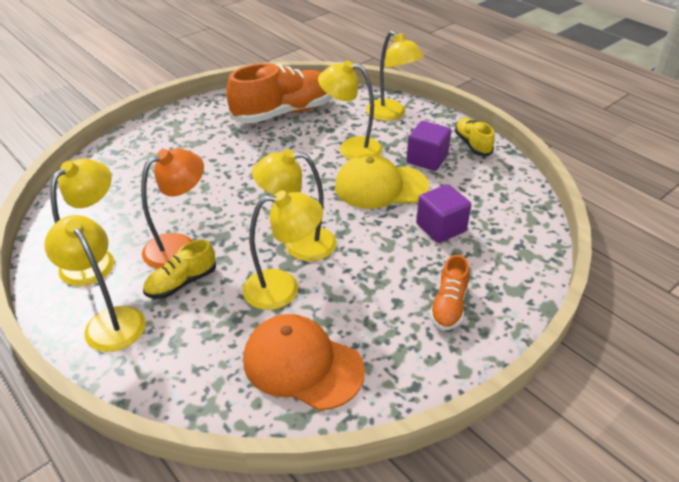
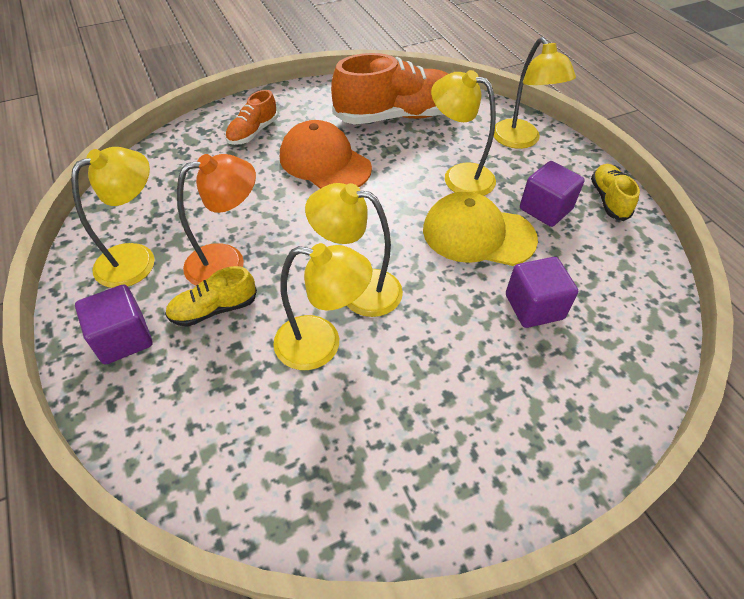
camera: 15 degrees right, 10 degrees up
yellow lamp [44,215,146,352] -> purple cube [75,284,152,364]
orange cap [243,314,365,411] -> orange cap moved to [280,120,372,189]
orange shoe [430,255,470,330] -> orange shoe moved to [225,90,278,145]

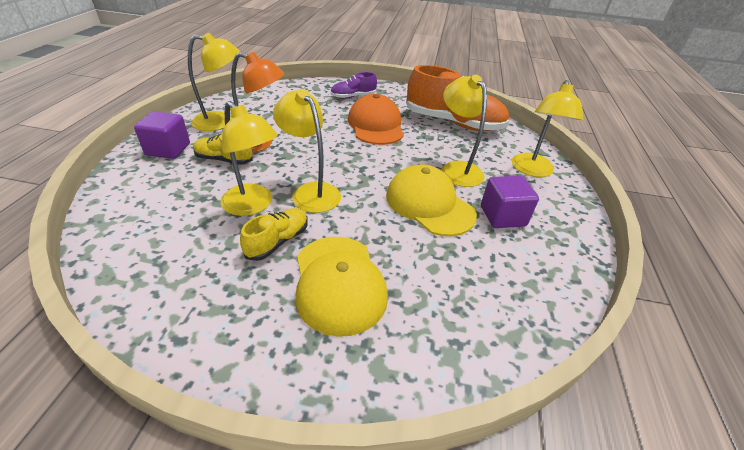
camera: 35 degrees right, 10 degrees down
orange shoe [225,90,278,145] -> purple shoe [330,72,377,99]
purple cube [506,257,578,328] -> none
yellow shoe [591,164,640,221] -> yellow shoe moved to [240,208,308,261]
none -> yellow cap [295,237,388,337]

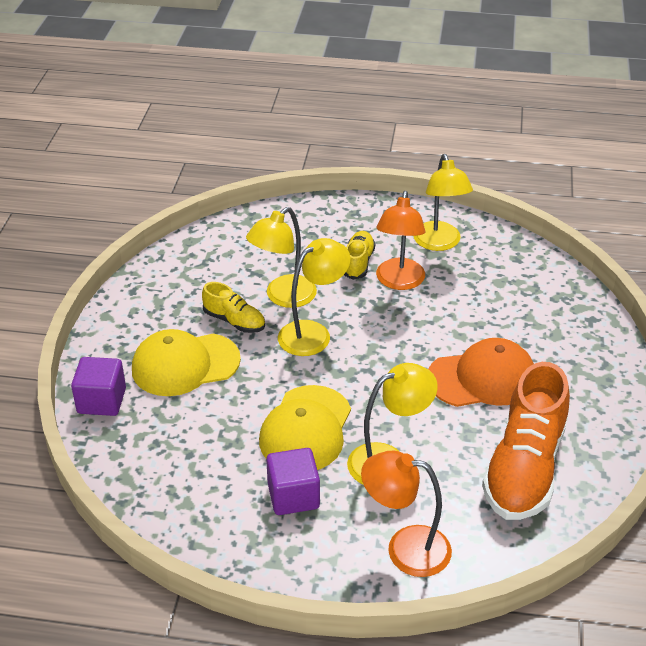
camera: 90 degrees right, 0 degrees up
purple cube [134,111,190,159] -> purple cube moved to [71,357,126,416]
purple shoe [330,72,377,99] -> none
yellow cap [386,164,477,236] -> yellow cap turned 150 degrees clockwise [259,385,351,470]
yellow lamp [512,80,583,177] -> orange lamp [361,451,452,577]

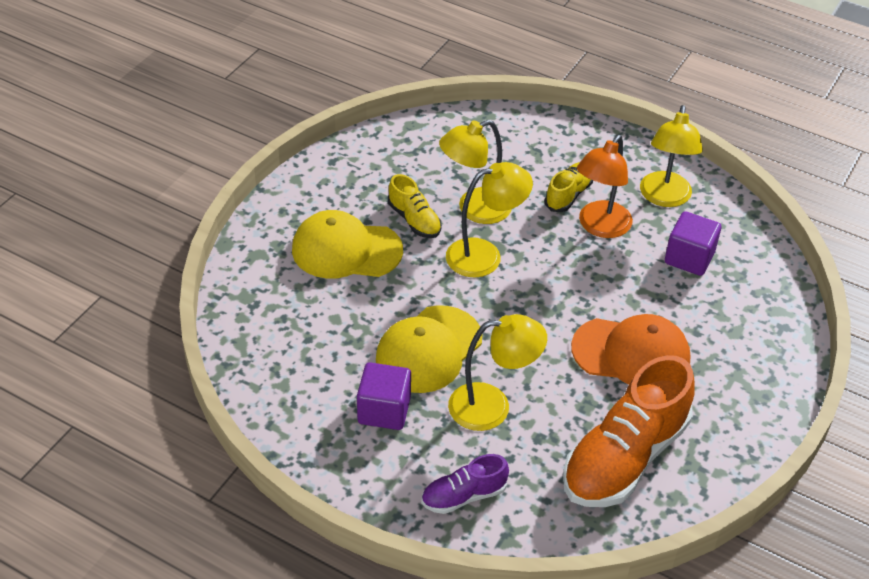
camera: 20 degrees right, 5 degrees up
purple cube [71,357,126,416] -> purple cube moved to [665,211,721,276]
orange lamp [361,451,452,577] -> purple shoe [421,454,509,514]

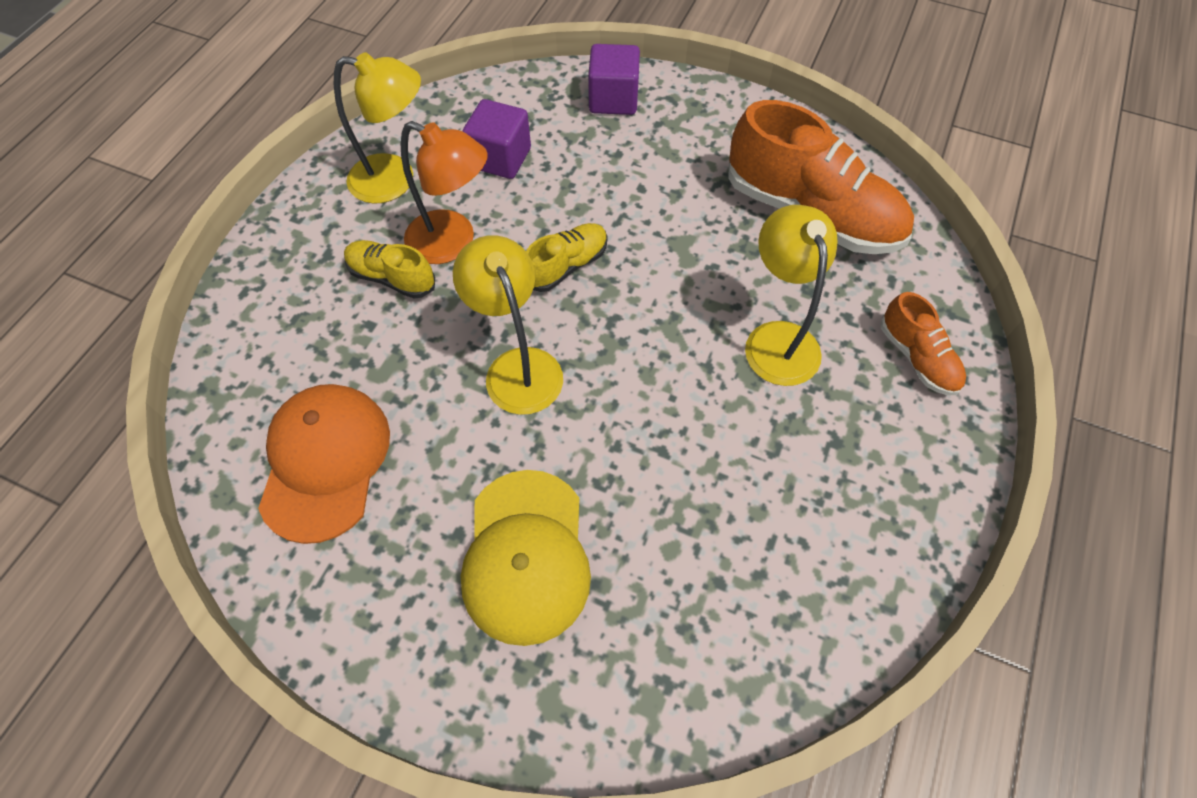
camera: 95 degrees left, 15 degrees up
purple cube [357,362,411,430] -> purple cube moved to [588,44,640,115]
yellow cap [376,305,482,393] -> none
yellow shoe [388,174,442,238] -> yellow shoe moved to [526,223,607,292]
purple shoe [421,454,509,514] -> orange shoe [880,292,966,395]
yellow lamp [439,120,512,224] -> none
orange cap [571,314,690,384] -> orange cap moved to [258,384,390,544]

